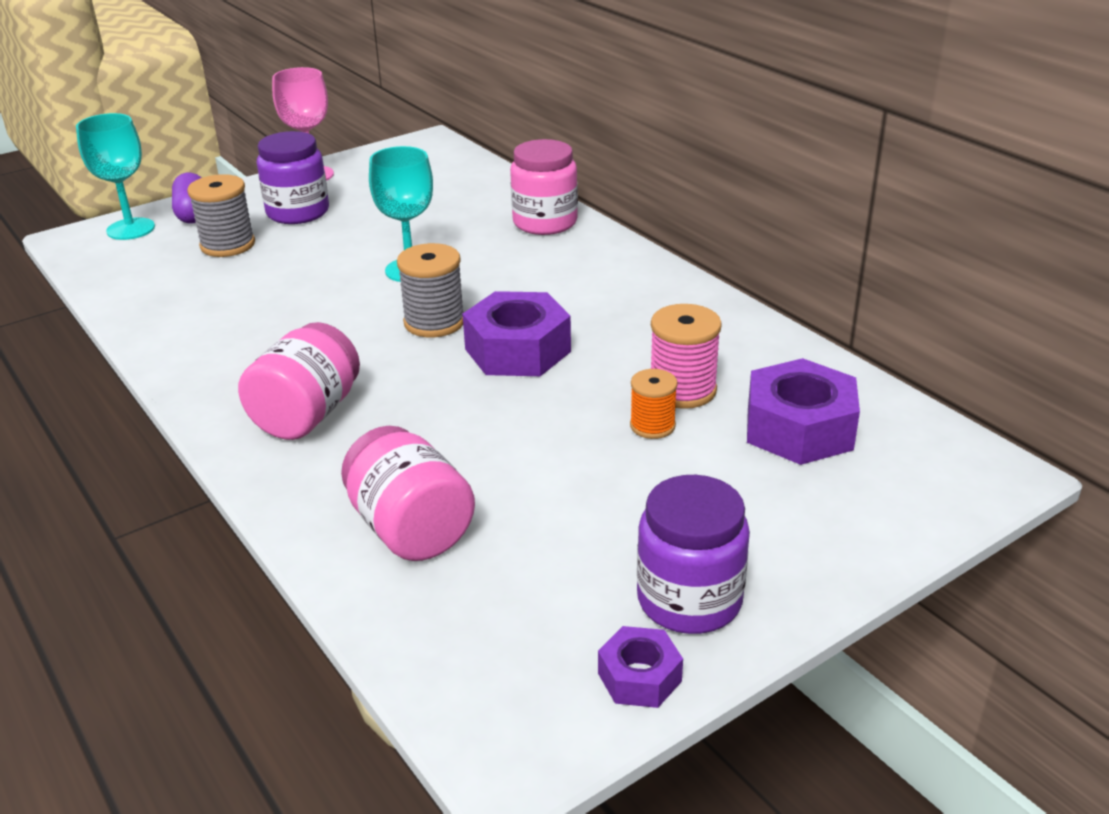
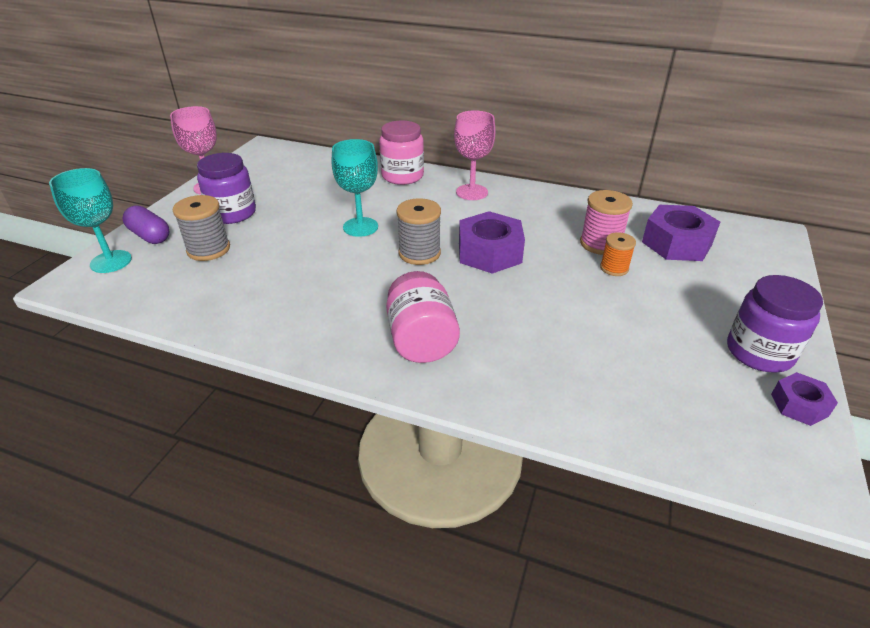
camera: 35 degrees left, 5 degrees up
pink jar [341,426,475,561] -> none
none -> pink goblet [454,110,495,200]

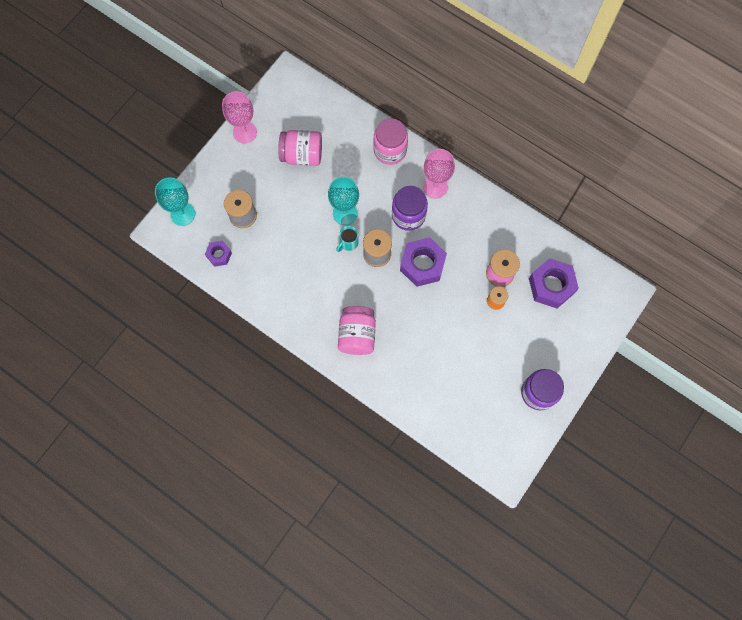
camera: 15 degrees right, 35 degrees up
purple capsule [123,205,169,244] -> none
purple jar [197,153,256,224] -> purple jar moved to [392,186,428,231]
purple nut [771,372,838,426] -> purple nut moved to [205,241,232,267]
none -> pink jar [278,130,322,166]
none -> turquoise mug [336,226,359,252]

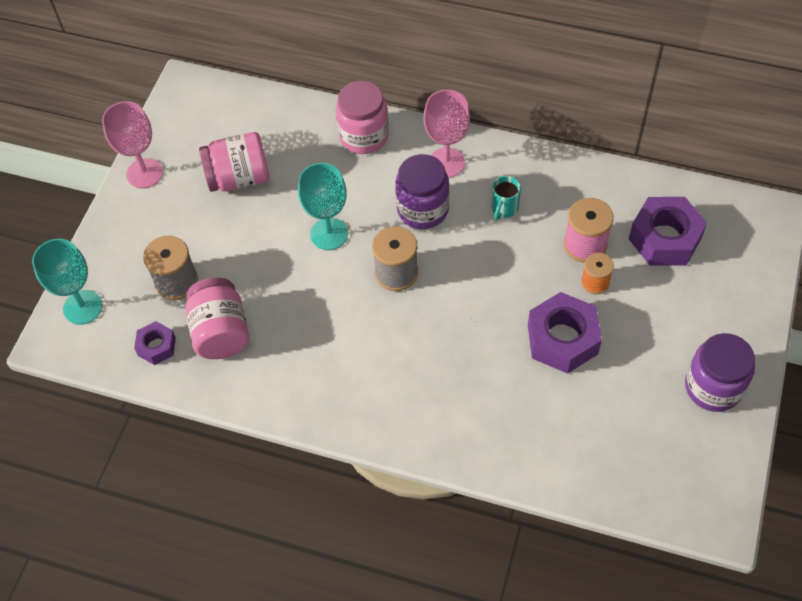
camera: 15 degrees left, 15 degrees down
turquoise mug [336,226,359,252] -> turquoise mug moved to [491,176,521,220]
pink jar [338,306,376,355] -> pink jar moved to [185,278,249,359]
purple nut [400,237,447,287] -> purple nut moved to [528,292,602,374]

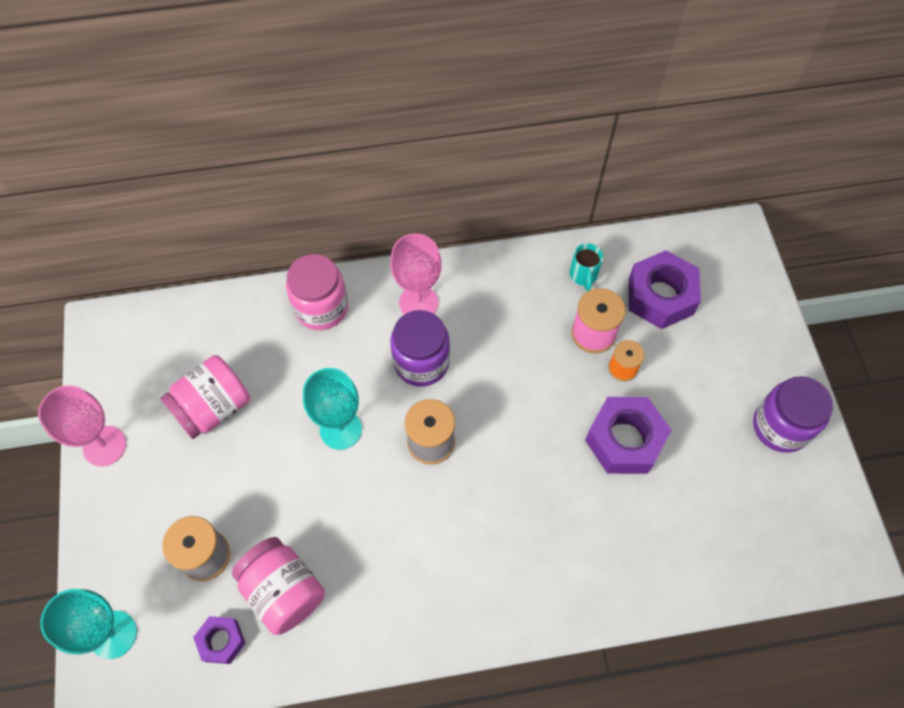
camera: 30 degrees left, 5 degrees up
turquoise mug [491,176,521,220] -> turquoise mug moved to [570,243,603,291]

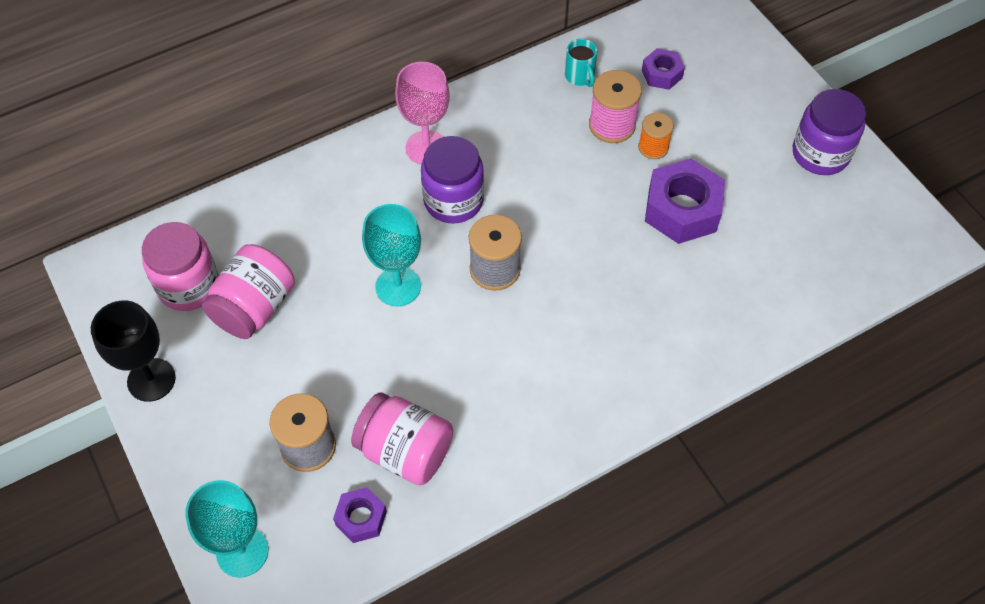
camera: 20 degrees left, 5 degrees down
pink goblet [38,385,126,467] -> black goblet [91,300,176,402]
pink jar [286,254,348,330] -> pink jar moved to [142,222,219,311]
purple nut [629,250,701,329] -> purple nut [642,48,685,90], size x0.55

